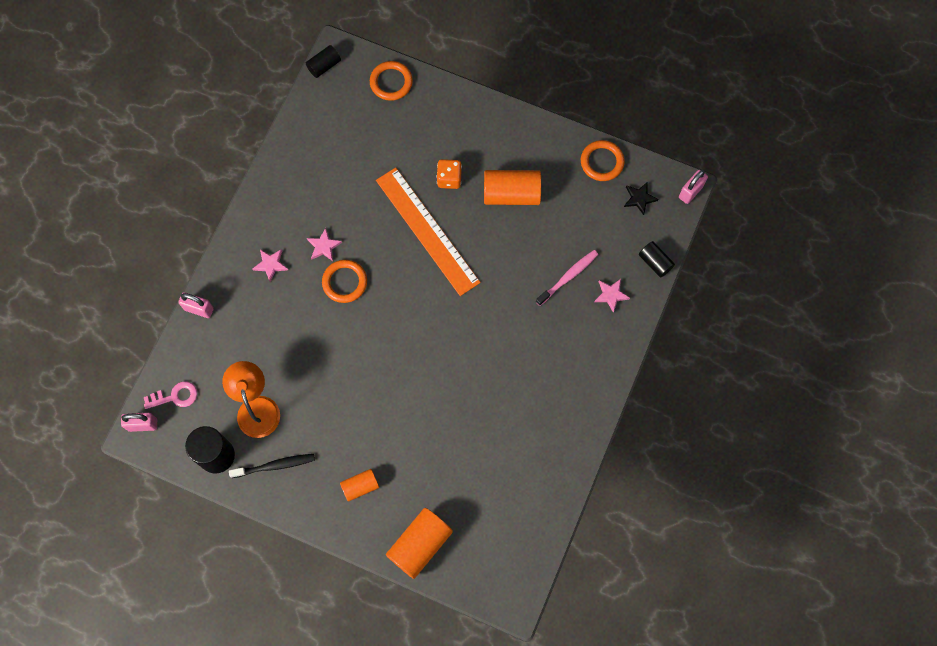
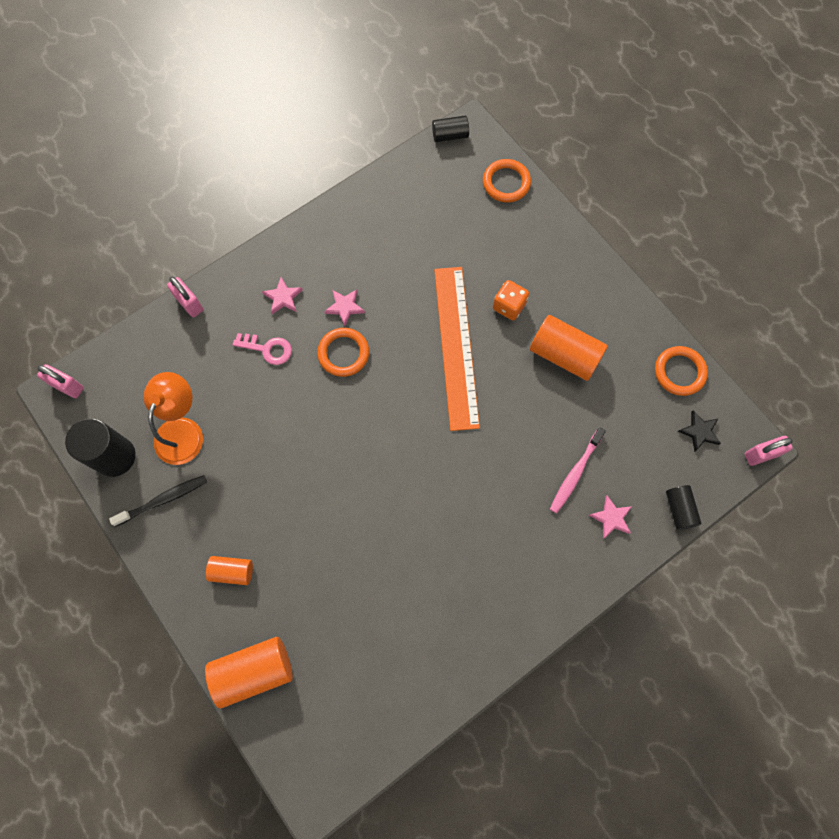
camera: 30 degrees right, 0 degrees up
pink key [144,381,197,409] -> pink key moved to [233,333,292,365]
black toothbrush [229,454,315,478] -> black toothbrush turned 45 degrees counterclockwise [109,475,207,526]
pink toothbrush [536,250,598,306] -> pink toothbrush turned 135 degrees clockwise [550,428,606,513]

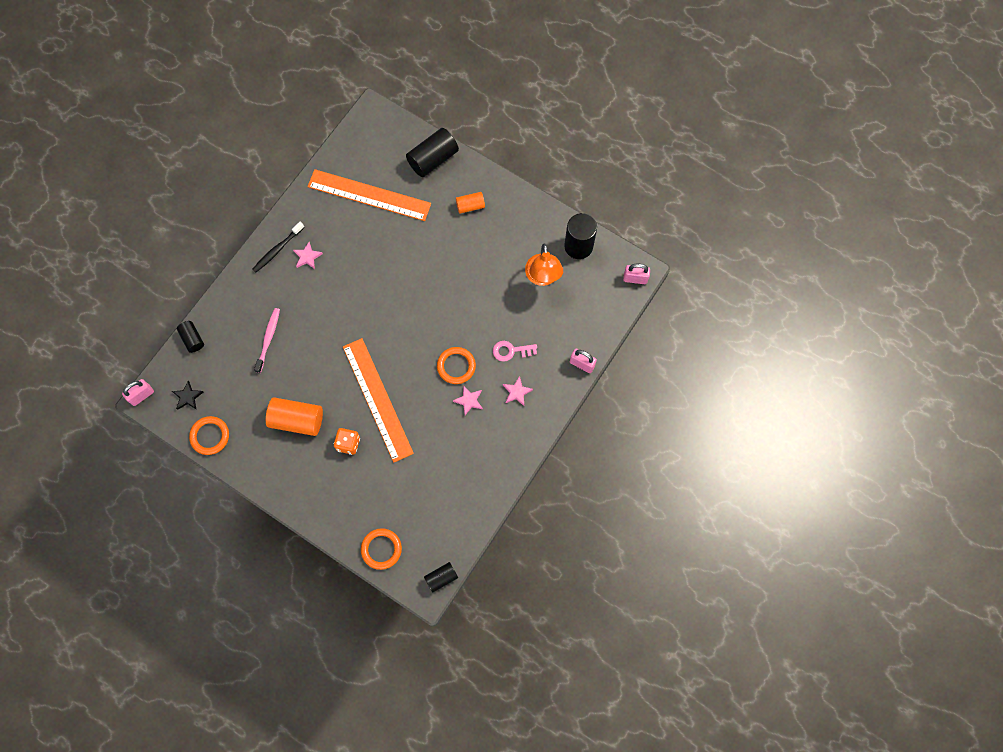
camera: 160 degrees right, 0 degrees up
black toothbrush [109,475,207,526] -> black toothbrush moved to [253,222,305,272]
orange cylinder [205,637,293,708] -> black cylinder [406,128,459,177]
pink star [589,496,632,539] -> pink star moved to [293,242,323,269]
none -> orange ruler [307,169,431,221]

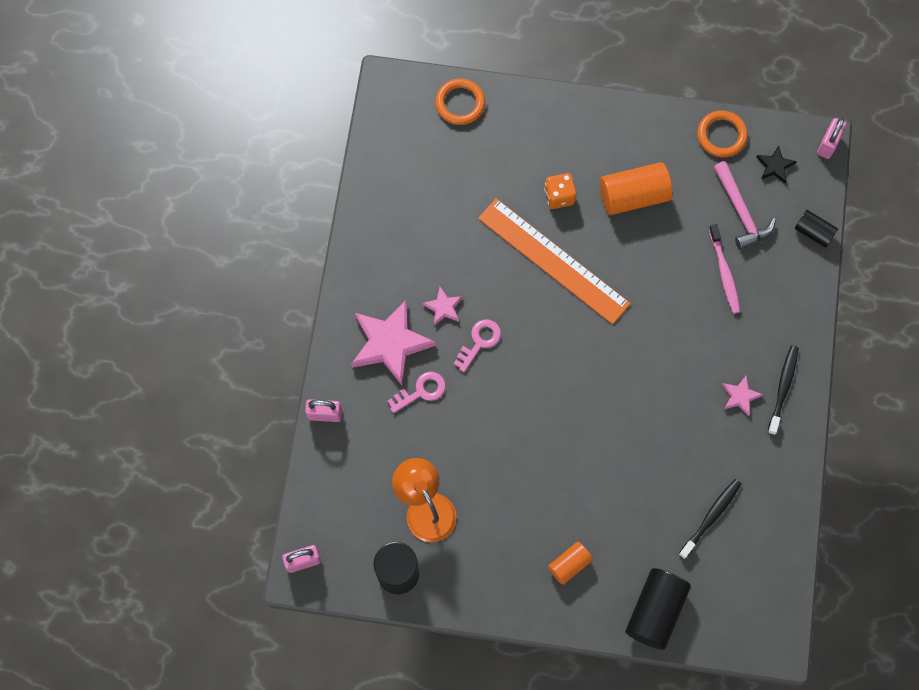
camera: 155 degrees right, 0 degrees up
orange ruler [307,169,431,221] -> black toothbrush [679,479,741,559]
black cylinder [424,562,458,593] -> none
orange ring [437,347,476,384] -> pink key [454,319,501,372]
pink star [503,376,533,406] -> pink star [351,299,436,385], size x2.11
none -> pink hammer [714,161,776,250]

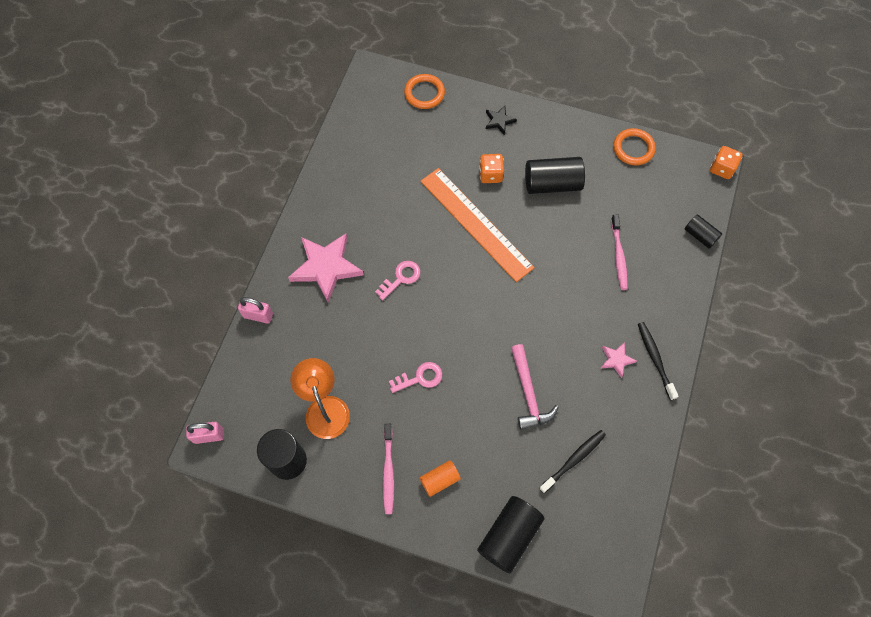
camera: 10 degrees right, 5 degrees down
pink key [388,372,446,413] -> pink key moved to [389,362,442,393]
pink star [422,287,463,326] -> none
orange cylinder [600,162,673,215] -> black cylinder [525,157,585,194]
pink hammer [714,161,776,250] -> pink hammer moved to [511,344,559,430]
black star [756,145,797,183] -> black star moved to [486,106,517,135]
black toothbrush [768,345,798,435] -> black toothbrush turned 45 degrees counterclockwise [638,322,679,400]
pink padlock [817,117,847,159] -> orange dice [710,146,743,179]
none -> pink toothbrush [383,424,394,514]

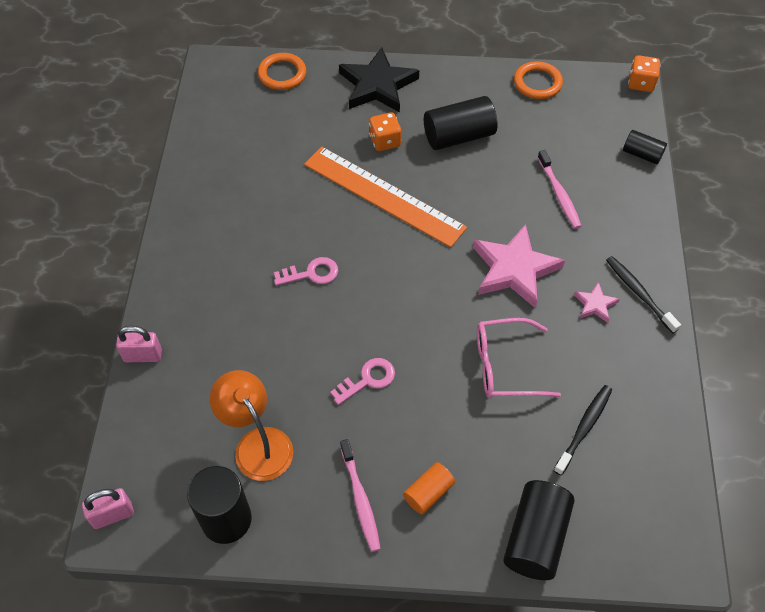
camera: 15 degrees left, 10 degrees down
pink star [288,233,364,302] -> pink star moved to [473,224,565,308]
pink key [375,261,420,300] -> pink key turned 45 degrees clockwise [274,257,338,286]
black star [486,106,517,135] -> black star [339,47,419,112], size x2.11
pink hammer [511,344,559,430] -> pink glasses [477,318,561,398]

